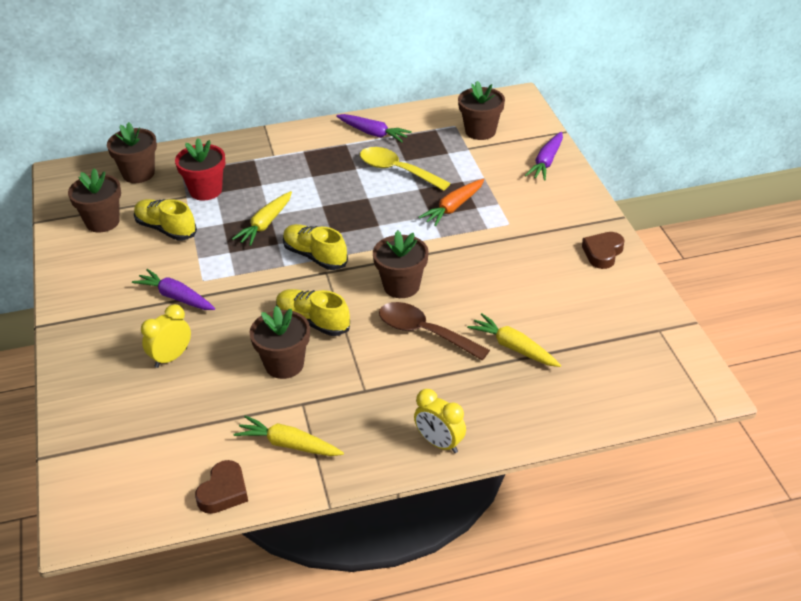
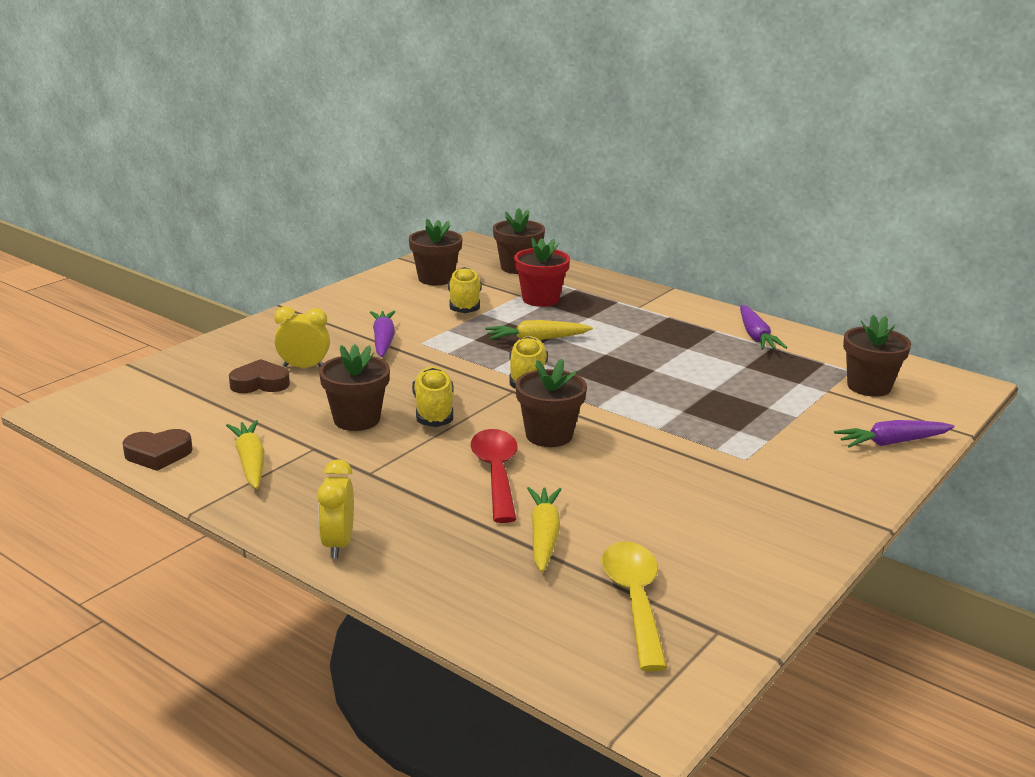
camera: 50 degrees right, 15 degrees down
yellow spoon [360,147,451,191] -> yellow spoon moved to [602,541,667,671]
brown spoon [379,302,490,360] -> red spoon [470,429,518,523]
orange carrot [418,179,484,226] -> none
brown heart [582,232,625,269] -> brown heart moved to [229,359,290,393]

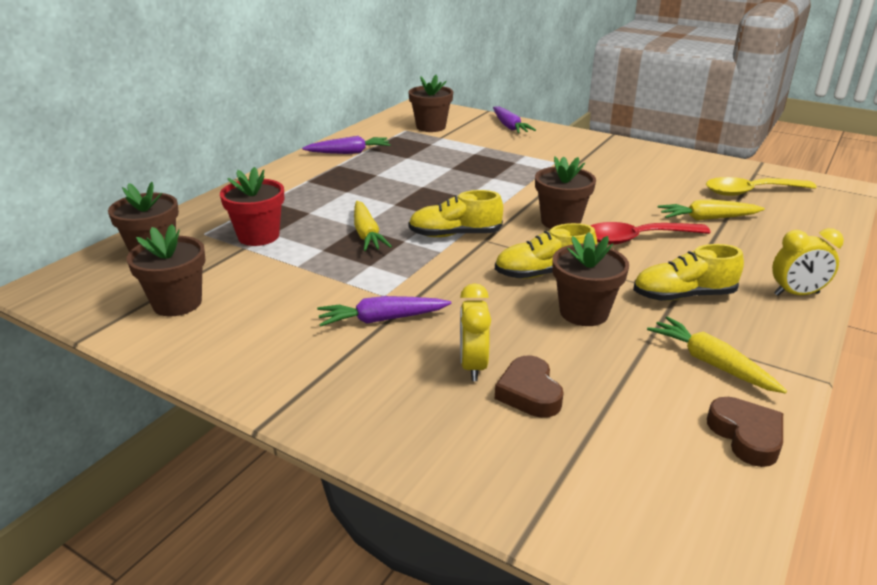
camera: 95 degrees left, 5 degrees up
yellow carrot [226,420,265,489] -> yellow carrot turned 75 degrees clockwise [647,316,787,393]
yellow shoe [448,267,482,313] -> yellow shoe moved to [633,244,744,301]

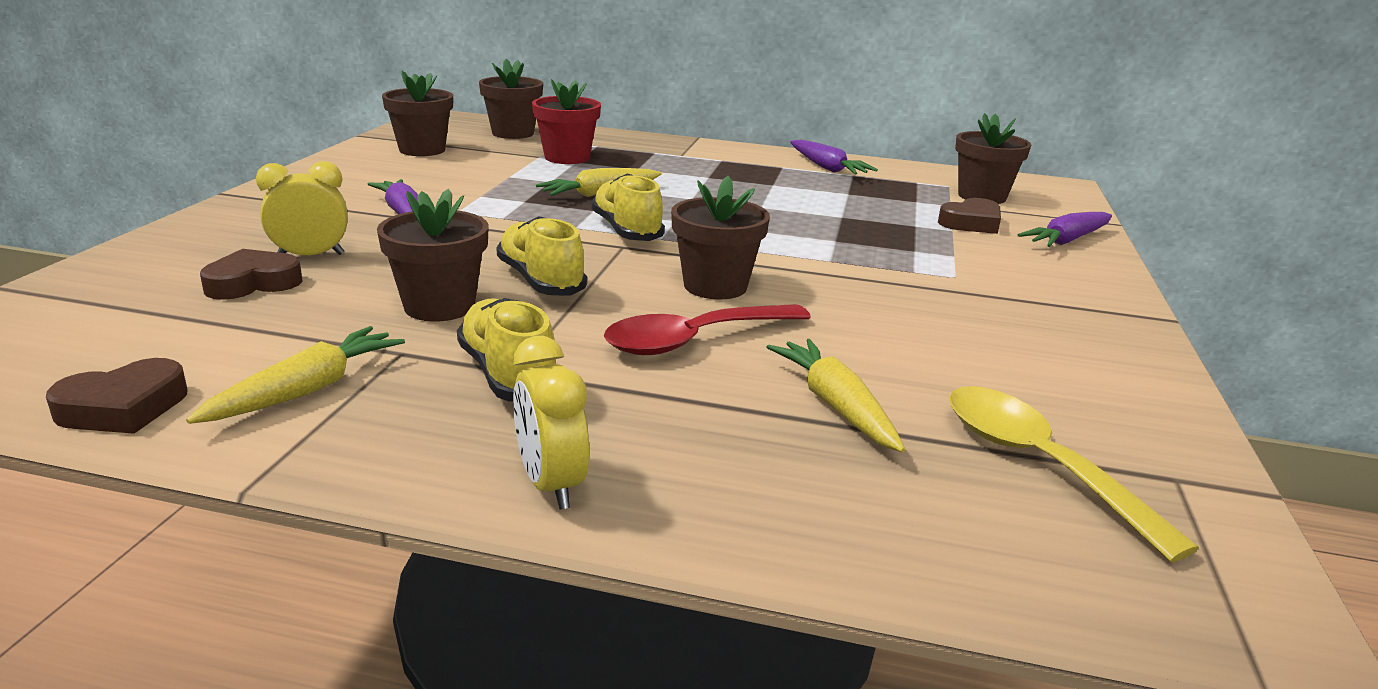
camera: 70 degrees right, 5 degrees down
red spoon [591,222,711,245] -> red spoon turned 90 degrees counterclockwise [604,304,811,355]
none -> brown heart [938,198,1001,234]

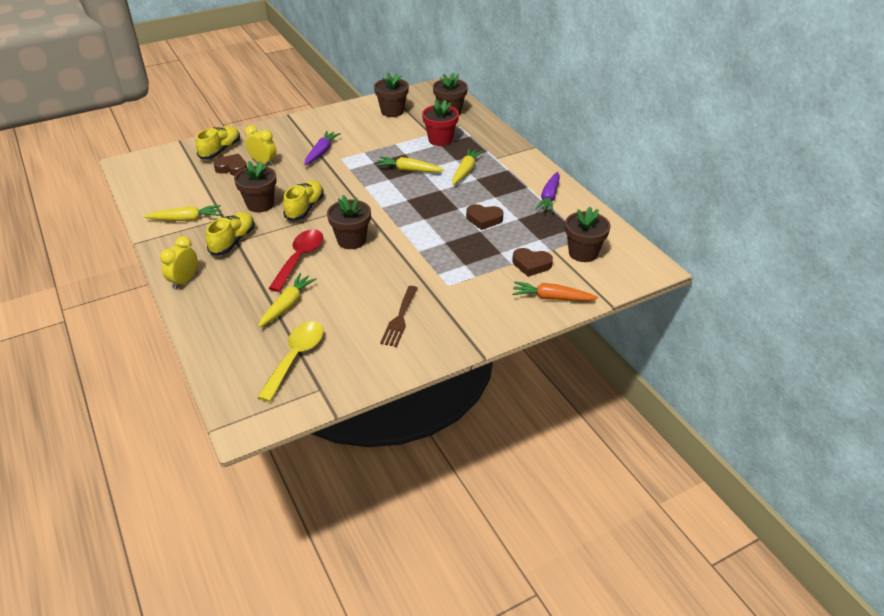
camera: 50 degrees right, 15 degrees up
brown heart [46,358,187,434] -> brown heart moved to [466,204,503,230]
yellow shoe [591,174,665,241] -> yellow shoe moved to [195,126,240,159]
red spoon [604,304,811,355] -> red spoon turned 90 degrees clockwise [268,229,323,292]
purple carrot [1018,212,1112,247] -> orange carrot [512,281,598,301]
none -> brown fork [380,286,418,347]
none -> yellow carrot [452,148,484,185]

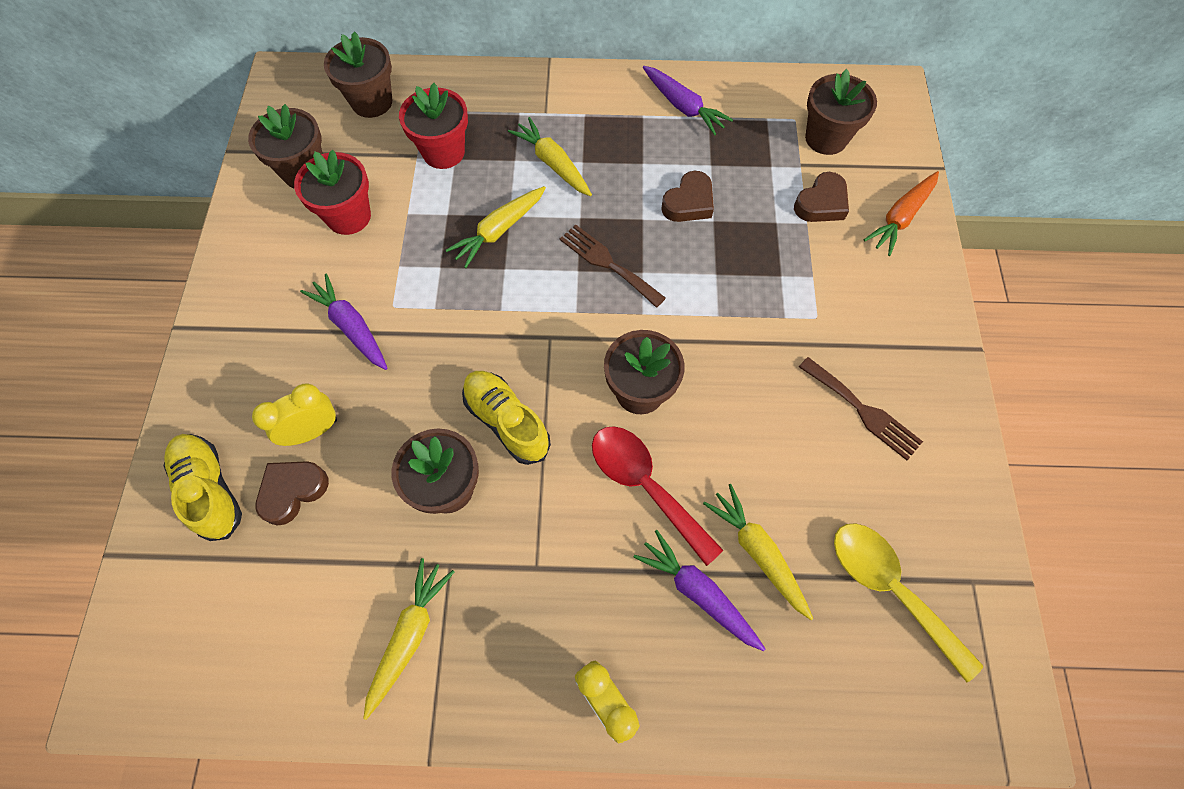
camera: 60 degrees left, 25 degrees up
yellow shoe [206,212,255,256] -> none
none -> red flower pot [294,150,371,235]
none -> brown fork [560,224,666,308]
none -> purple carrot [633,530,765,651]

